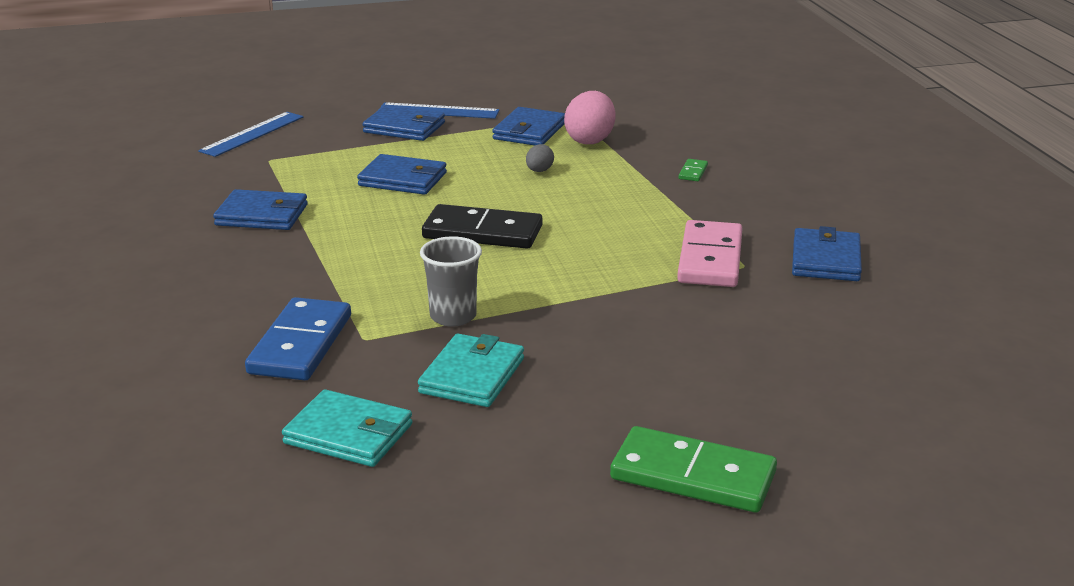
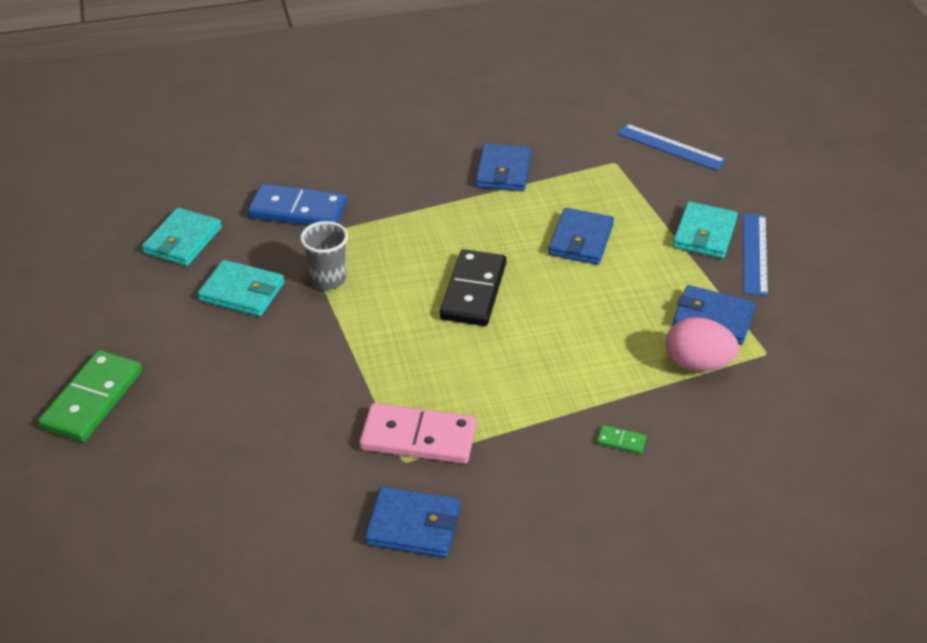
camera: 90 degrees right, 15 degrees up
blue wallet [362,105,445,141] -> turquoise wallet [673,201,738,259]
grey egg [526,144,554,172] -> none

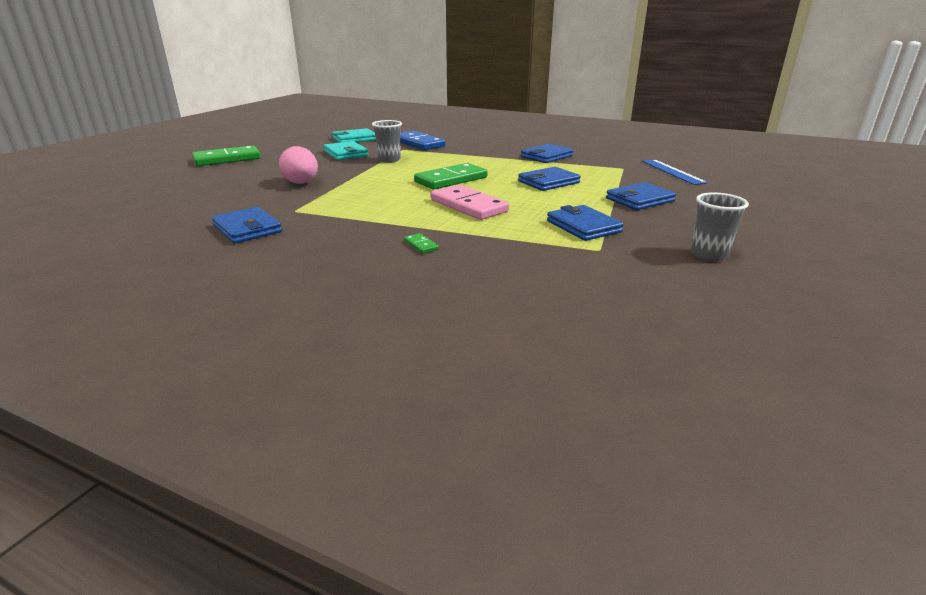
camera: 40 degrees right, 15 degrees down
pink domino [359,403,476,464] -> pink domino moved to [431,184,509,220]
black domino [440,249,506,326] -> green domino [414,163,487,190]
pink egg [666,317,739,371] -> pink egg moved to [279,146,318,184]
turquoise wallet [673,201,738,259] -> blue wallet [606,182,676,210]
blue ruler [743,214,768,296] -> none
none -> grey cup [691,192,749,261]

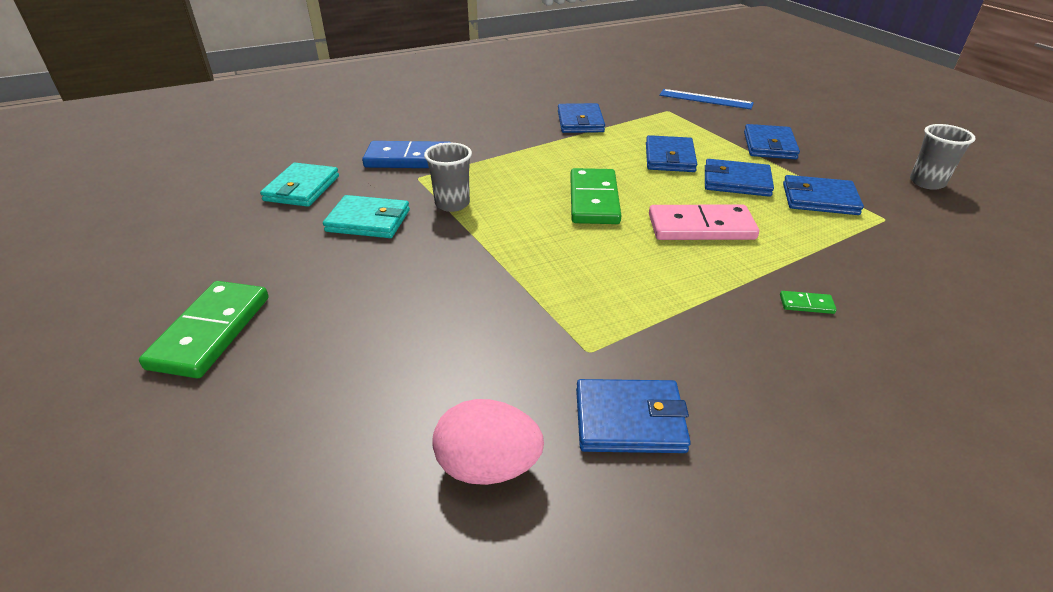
camera: 50 degrees left, 10 degrees up
pink egg [279,146,318,184] -> pink egg moved to [432,399,544,485]
none -> blue wallet [705,159,774,197]

